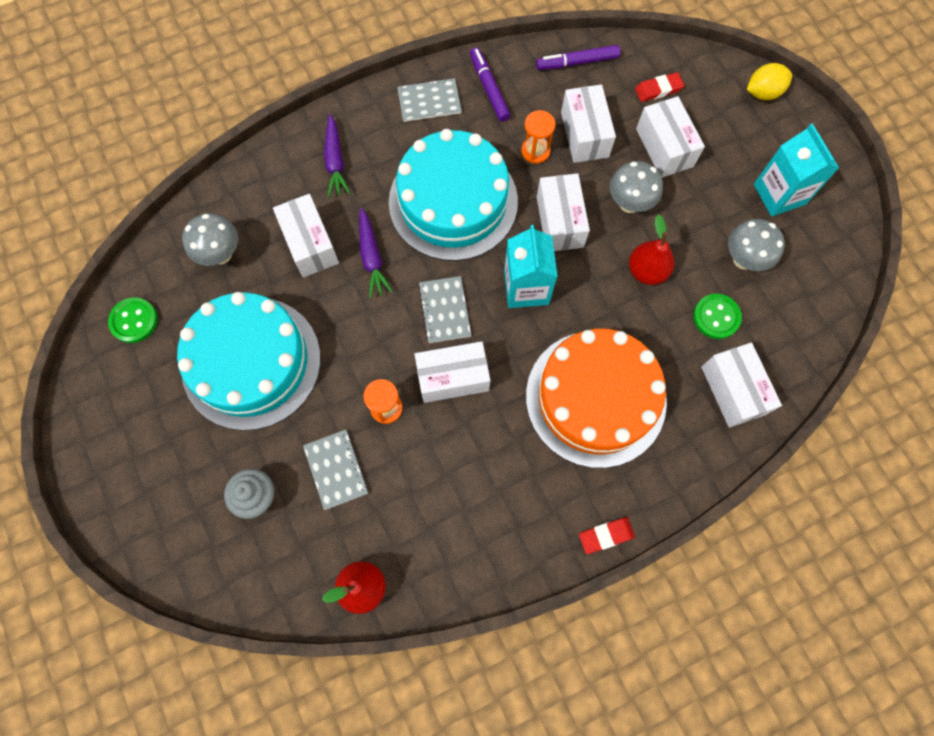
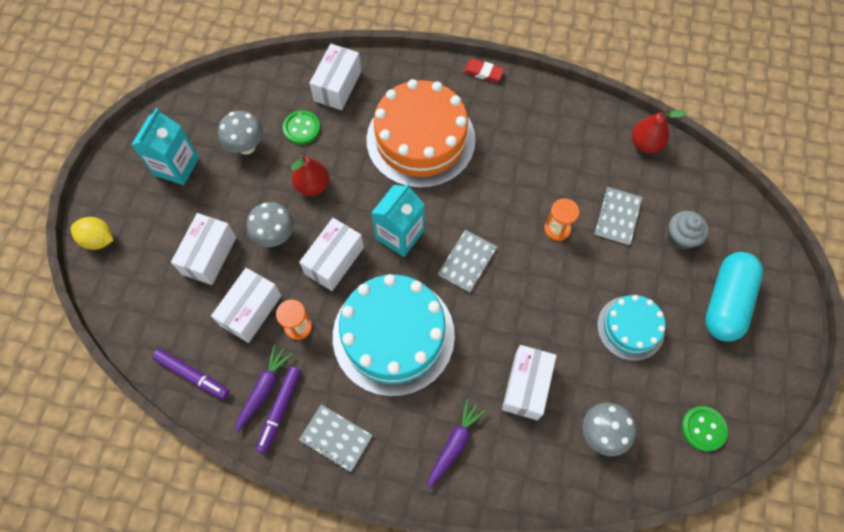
camera: 140 degrees left, 5 degrees down
turquoise cake [177,292,321,431] -> turquoise cake [597,295,666,361], size x0.55
purple carrot [359,208,393,298] -> purple carrot moved to [235,344,293,433]
white box [415,341,490,403] -> none
red eraser [635,72,684,102] -> none
none -> turquoise capsule [705,252,763,341]

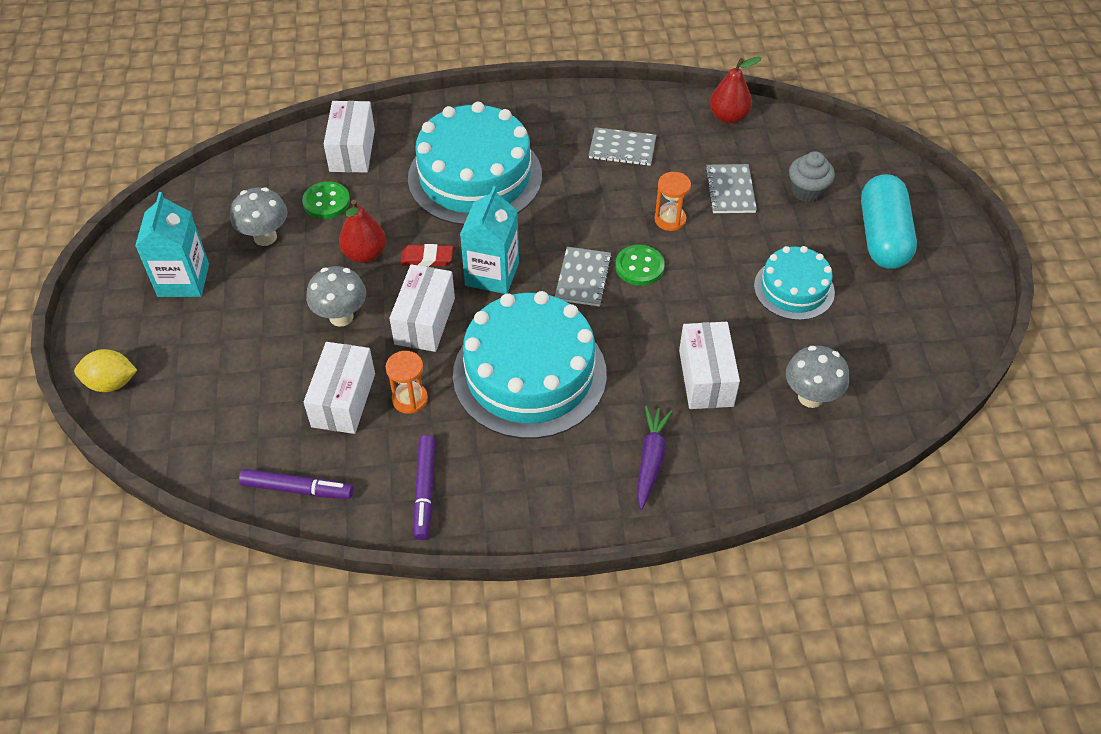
camera: 20 degrees left, 15 degrees down
white box [171,213,236,285] -> none
purple carrot [235,344,293,433] -> none
grey notebook [299,404,373,472] -> grey notebook moved to [589,127,656,166]
orange cake [366,79,476,188] -> turquoise cake [408,102,542,225]
red eraser [463,59,504,82] -> red eraser moved to [400,244,453,267]
green button [681,406,728,452] -> green button moved to [615,245,665,286]

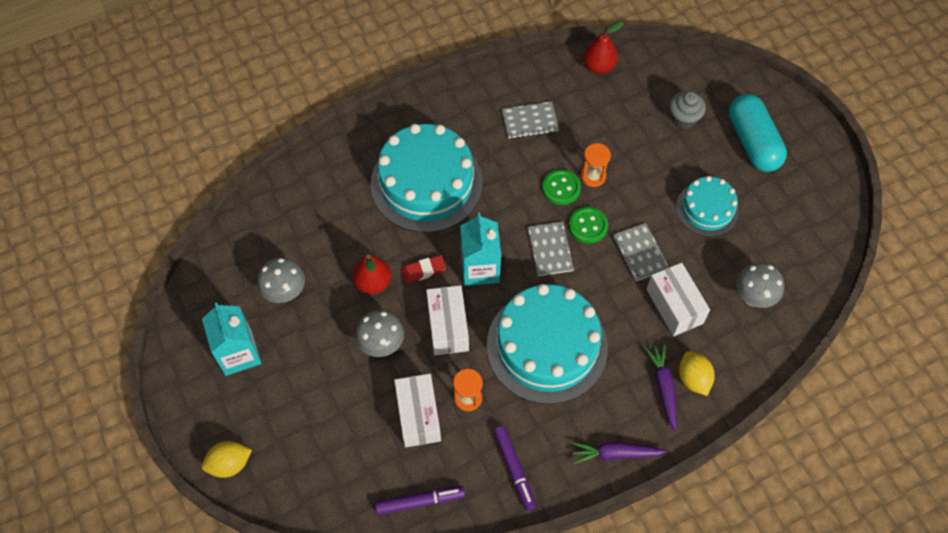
camera: 20 degrees left, 10 degrees up
green button [302,181,350,219] -> green button moved to [542,169,581,205]
white box [324,101,375,172] -> none
grey notebook [705,164,757,213] -> grey notebook moved to [613,223,669,281]
none -> purple carrot [572,442,667,464]
none -> yellow lemon [679,351,715,396]

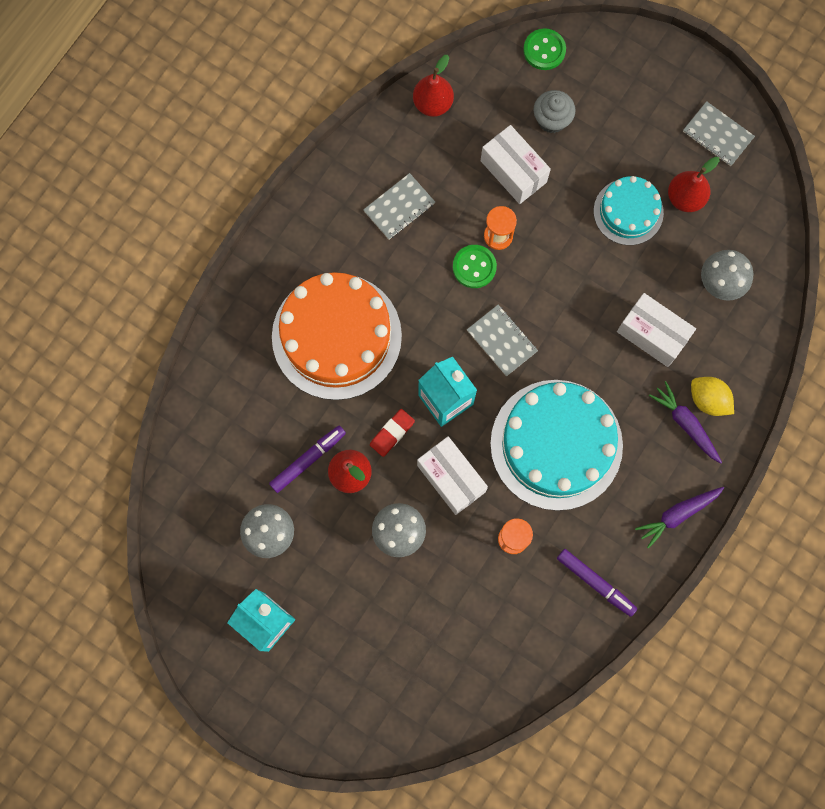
camera: 30 degrees left, 15 degrees up
yellow lemon [202,441,252,478] -> none
turquoise cake [371,124,483,233] -> orange cake [272,272,402,400]
purple marker [375,486,465,515] -> purple marker moved to [269,426,346,493]
white box [394,374,441,447] -> white box moved to [481,125,551,204]
green button [569,207,608,244] -> green button moved to [523,28,566,70]
grey notebook [613,223,669,281] -> grey notebook moved to [683,101,755,166]
turquoise capsule [729,94,787,172] -> none
none -> red pear [668,157,719,212]

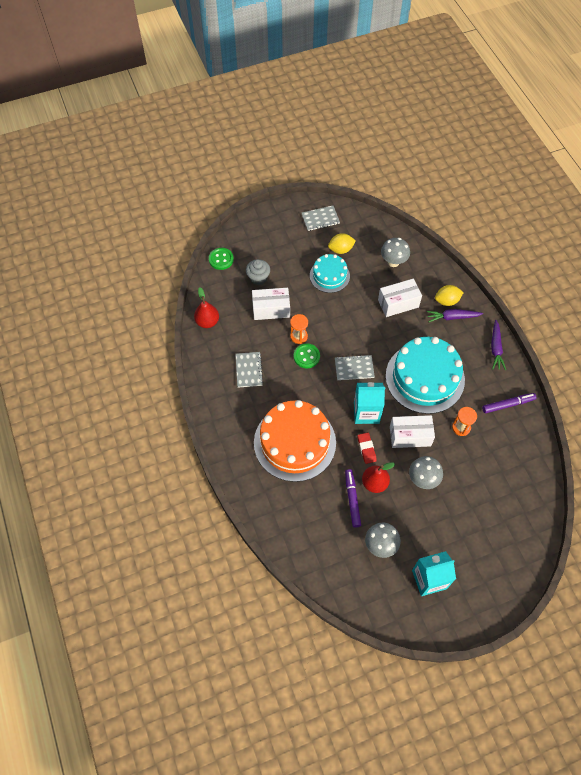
camera: 55 degrees left, 15 degrees down
red pear [668,157,719,212] -> yellow lemon [328,233,356,254]

